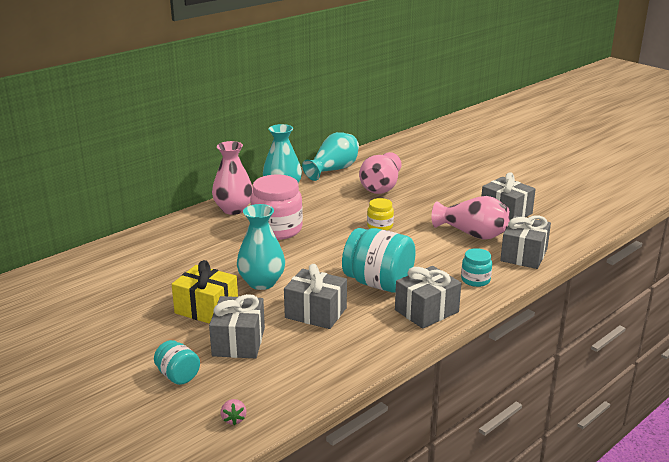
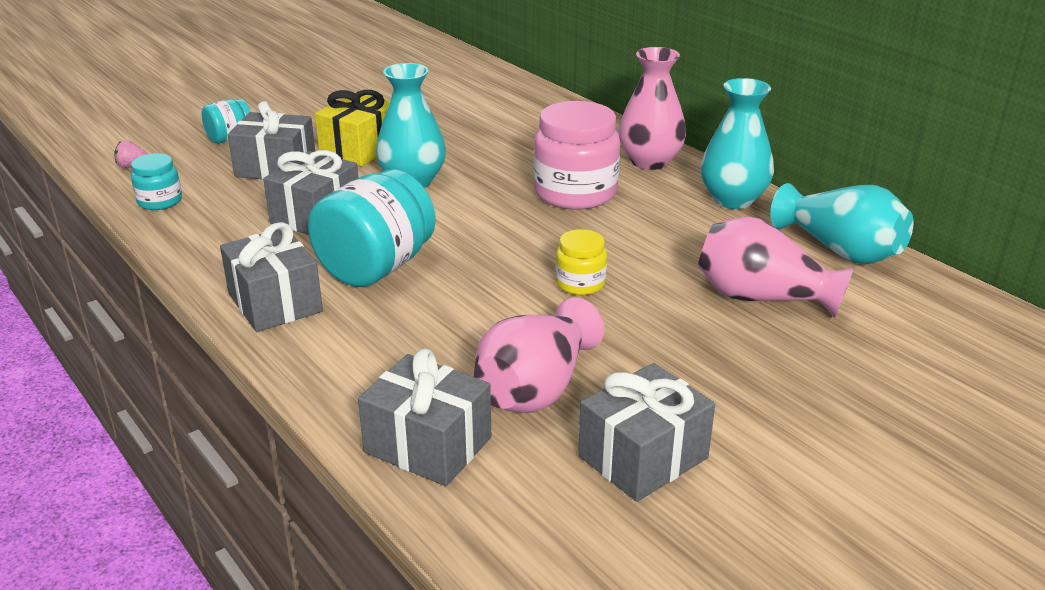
camera: 95 degrees right, 5 degrees up
turquoise jar [461,248,492,287] -> turquoise jar moved to [131,153,182,210]

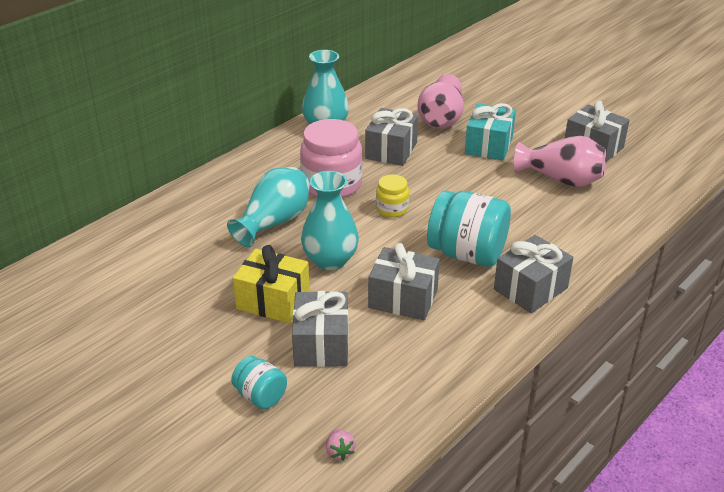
camera: 100 degrees left, 5 degrees up
turquoise jar [131,153,182,210] -> none
grey gift [358,349,491,486] -> grey gift moved to [365,108,418,166]
yellow jar [555,229,607,295] -> yellow jar moved to [376,174,409,217]
pink vase [619,47,686,170] -> none
turquoise vase [770,183,914,264] -> turquoise vase moved to [227,167,310,247]
none -> turquoise gift [465,103,516,161]

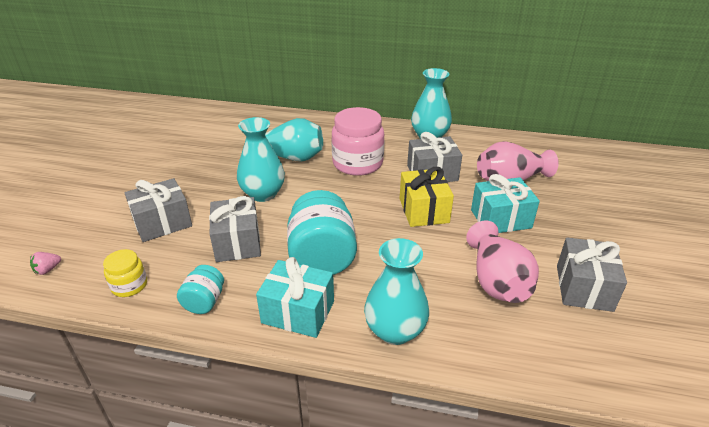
camera: 60 degrees right, 0 degrees up
turquoise jar [231,356,287,409] -> turquoise jar moved to [177,265,224,314]
yellow gift [233,245,310,323] -> yellow gift moved to [399,167,454,227]
yellow jar [376,174,409,217] -> yellow jar moved to [103,249,147,297]
grey gift [494,235,573,313] -> turquoise gift [256,257,334,338]
none -> turquoise vase [364,238,429,345]

